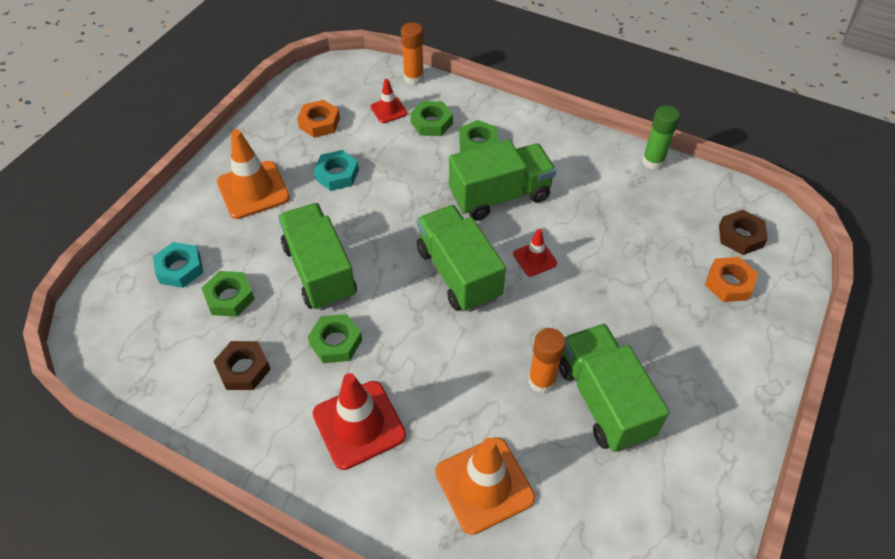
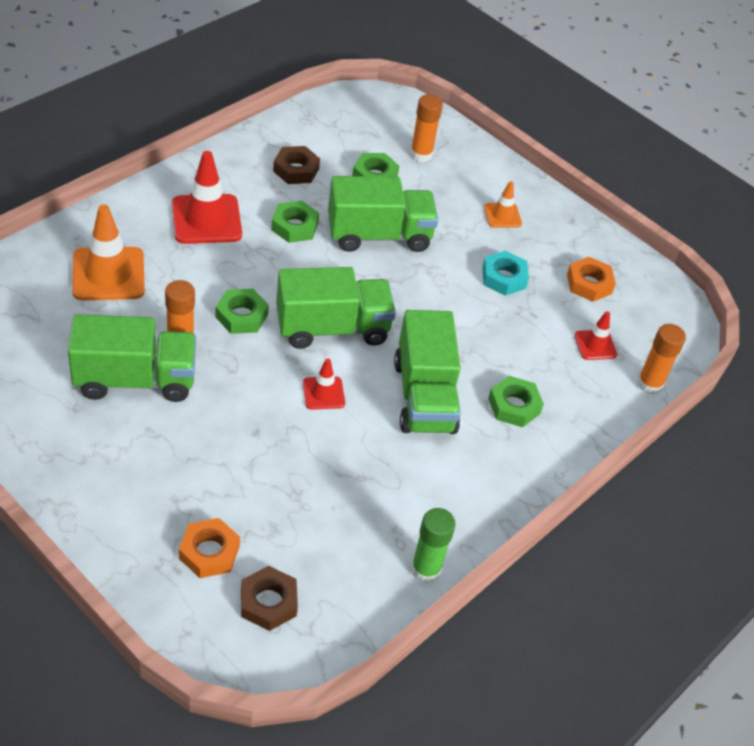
camera: 100 degrees right, 5 degrees down
turquoise nut [153,242,203,288] -> orange glue stick [410,94,443,162]
orange traffic cone [217,130,290,219] -> orange traffic cone [484,181,522,228], size x0.54
green nut [410,101,453,136] -> green nut moved to [215,289,269,334]

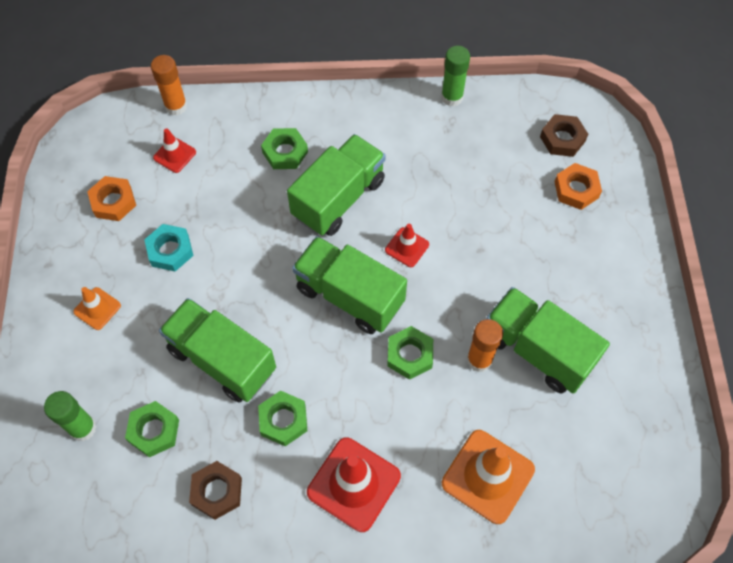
camera: 130 degrees left, 15 degrees up
orange glue stick [410,94,443,162] -> green glue stick [44,391,97,441]

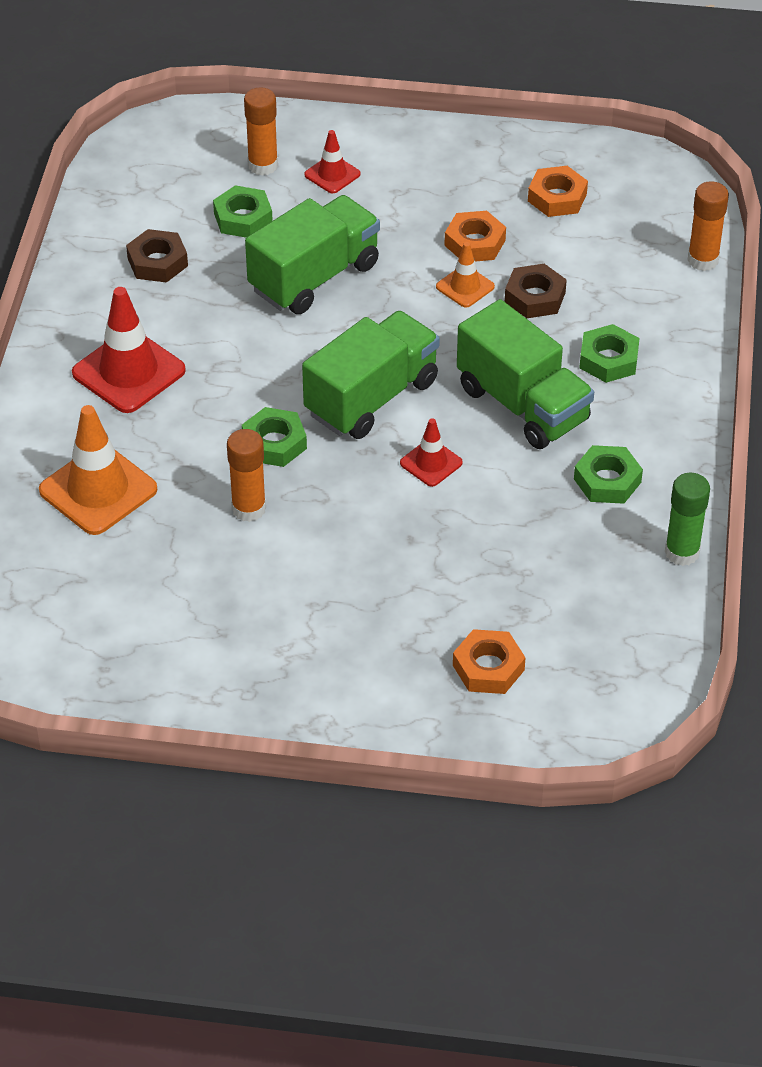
camera: 100 degrees right, 15 degrees down
green glue stick [44,391,97,441] -> orange glue stick [244,87,278,176]
orange traffic cone [73,287,121,330] -> orange traffic cone moved to [436,242,495,308]
turquoise nut [144,224,193,271] -> orange nut [444,211,506,261]
red traffic cone [153,128,196,173] -> red traffic cone moved to [304,130,361,193]
green nut [258,391,307,446] -> green nut moved to [574,445,643,504]
green truck [486,287,610,393] -> none
brown nut [540,114,588,157] -> brown nut moved to [505,264,567,318]

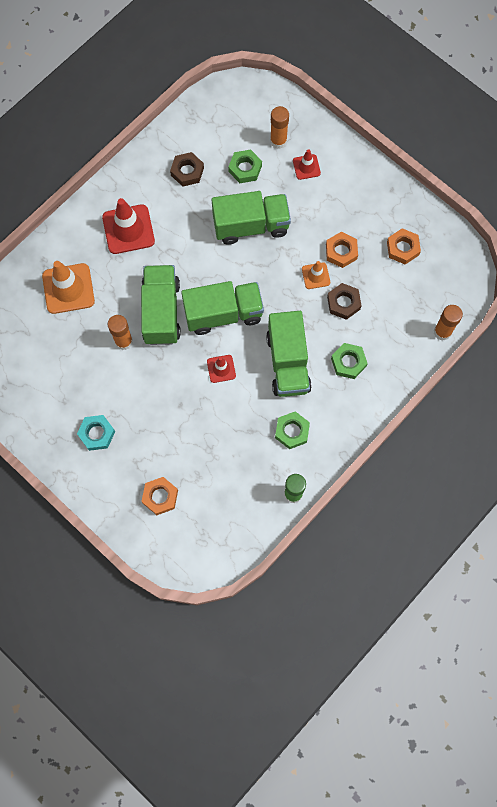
camera: 35 degrees right, 25 degrees up
green nut [242,407,307,467] -> green truck [141,265,181,345]
none -> turquoise nut [77,415,115,451]

